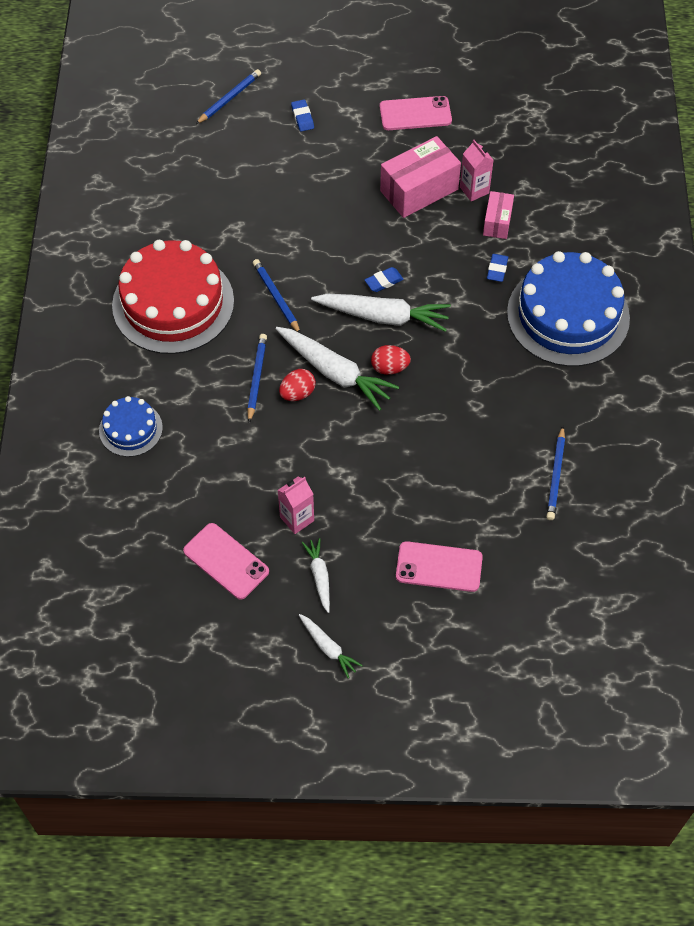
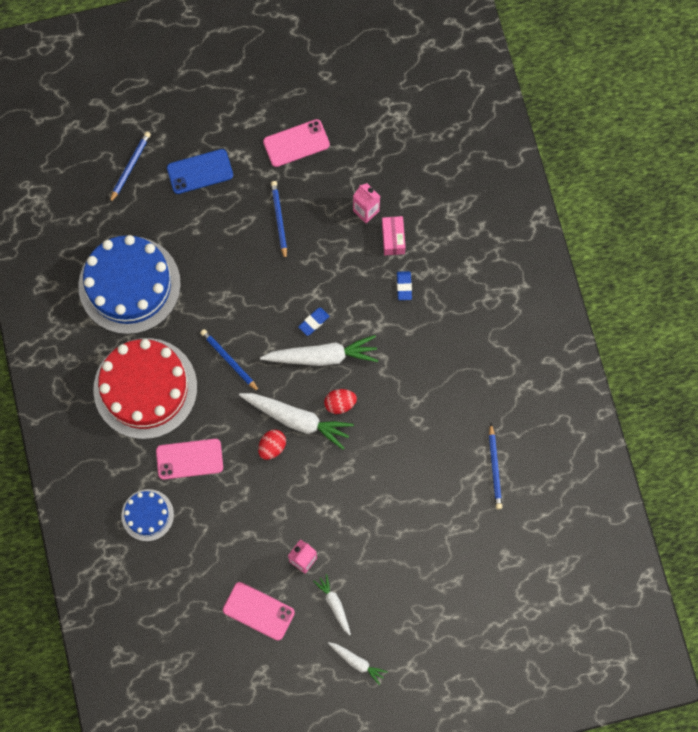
camera: 15 degrees left, 15 degrees up
blue pencil [247,334,267,423] -> blue pencil moved to [271,181,287,260]
blue eraser [291,100,314,132] -> blue phone [167,149,233,194]
pink box [380,136,461,218] -> none
pink phone [396,541,483,592] -> pink phone moved to [156,439,223,480]
blue cake [507,251,630,367] -> blue cake moved to [78,235,181,334]

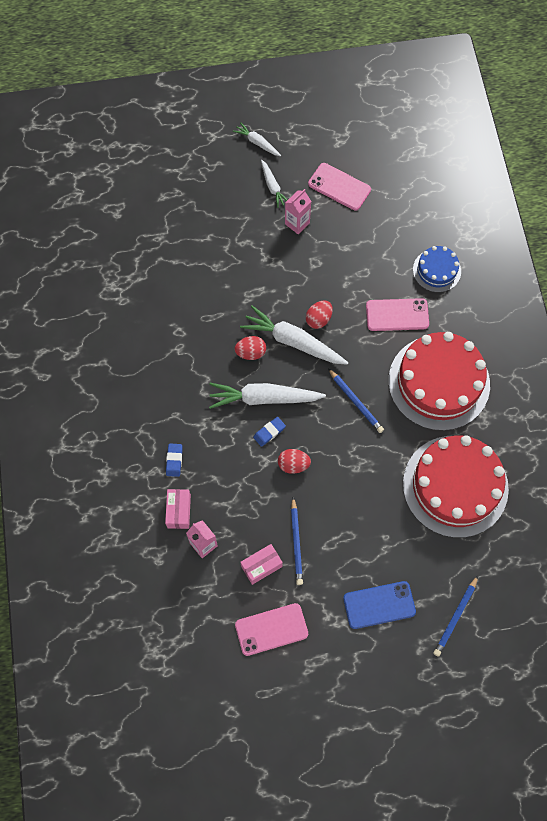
camera: 175 degrees left, 5 degrees down
blue cake [78,235,181,334] -> red cake [403,436,509,538]
blue pencil [489,423,502,509] -> none
none -> pink box [240,544,283,585]
none -> red egg [278,449,311,474]

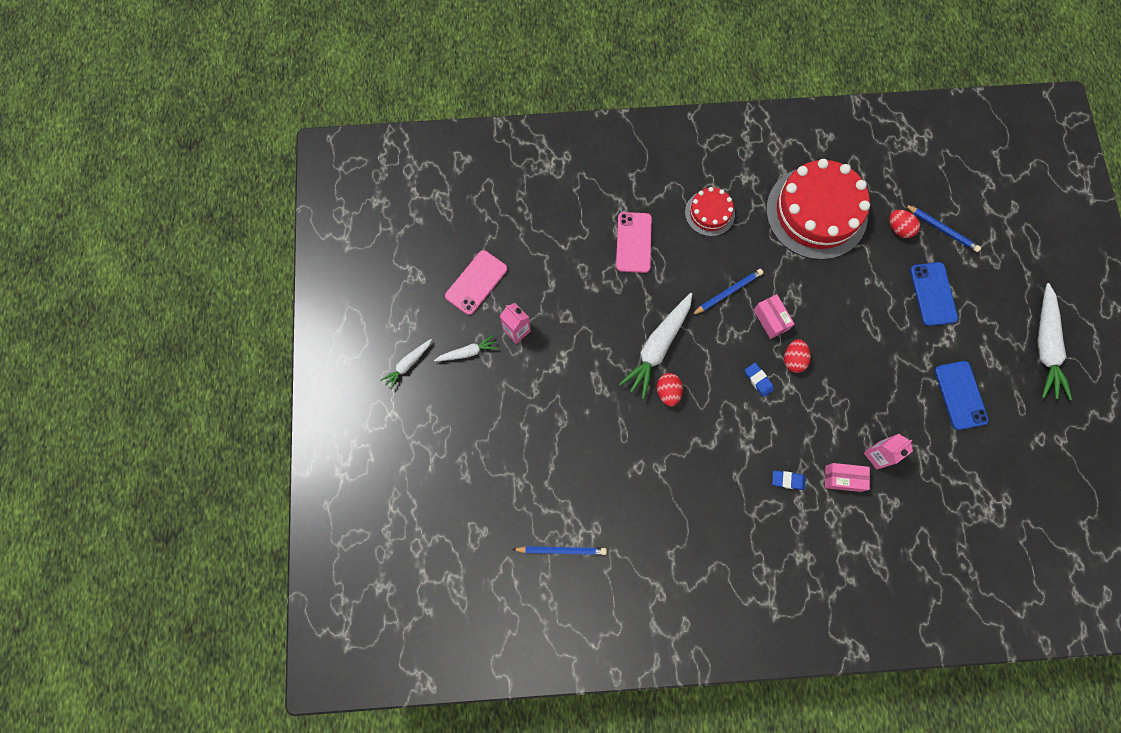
camera: 85 degrees left, 5 degrees up
white carrot [209,383,326,409] -> white carrot moved to [1037,283,1072,400]
pink phone [235,603,308,656] -> blue phone [935,361,989,430]
pink box [240,544,283,585] -> pink box moved to [754,294,795,339]
blue pencil [291,497,303,585] -> blue pencil moved to [512,546,607,555]
red egg [306,301,333,329] -> red egg moved to [889,210,920,238]
red cake [388,332,490,431] -> red cake [685,187,735,236], size x0.50
blue cake [413,246,461,292] -> none

